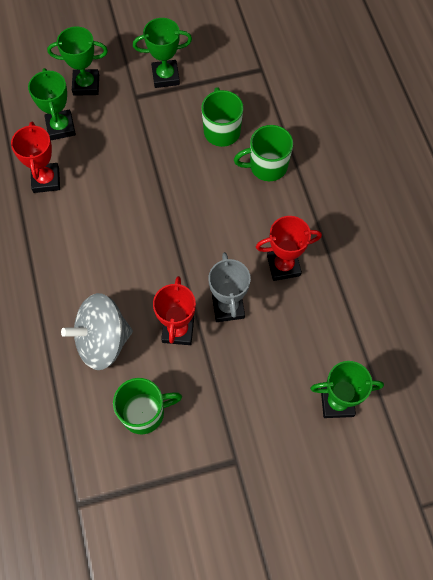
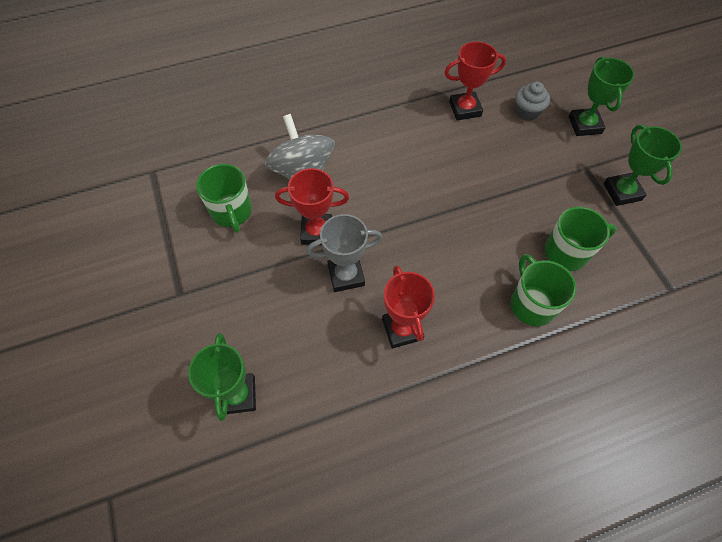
camera: 85 degrees right, 5 degrees down
green trophy [28,68,76,140] -> grey cupcake [515,82,550,121]

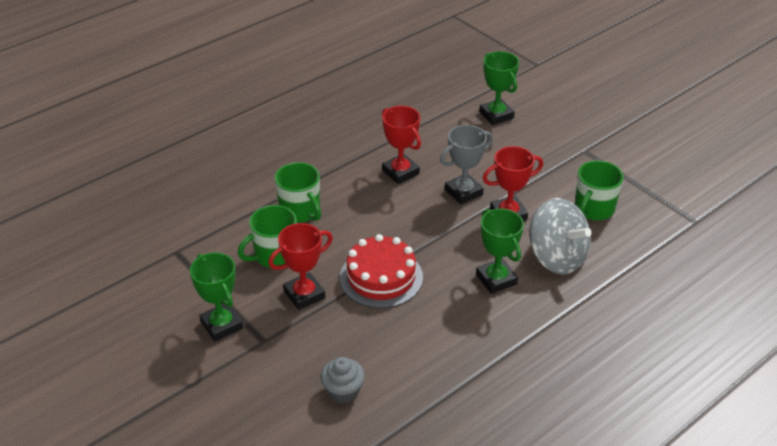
camera: 160 degrees right, 20 degrees down
green mug [196,164,252,233] -> green mug turned 105 degrees counterclockwise [575,160,624,221]
red trophy [444,41,506,121] -> red trophy moved to [268,223,333,310]
green trophy [569,57,634,136] -> green trophy moved to [476,208,524,294]
none -> red cake [340,234,423,308]

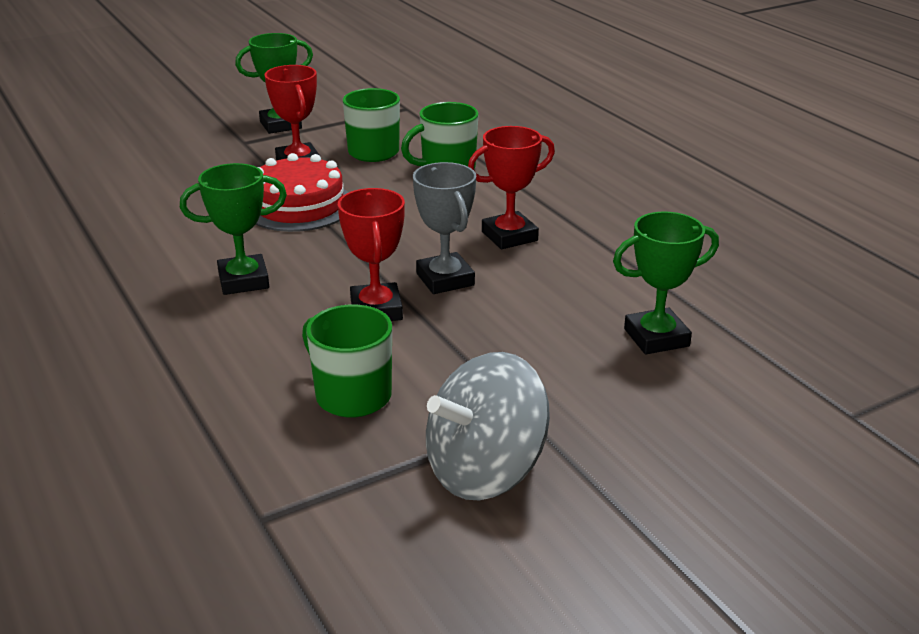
camera: 100 degrees right, 10 degrees down
grey cupcake [320,357,365,403] -> none
grey spinning top [530,198,592,274] -> grey spinning top moved to [426,352,550,500]

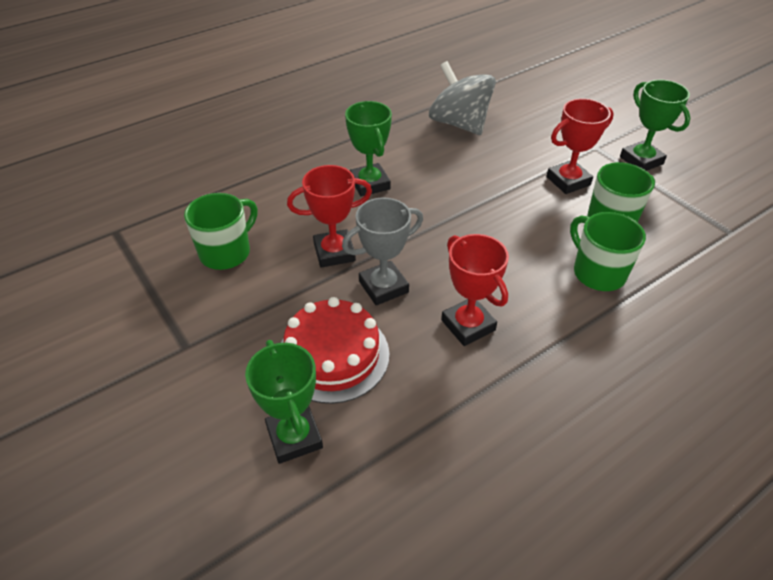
camera: 85 degrees right, 15 degrees up
red cake [255,153,349,232] -> red cake moved to [281,297,389,404]
grey spinning top [426,352,550,500] -> grey spinning top moved to [429,61,496,135]

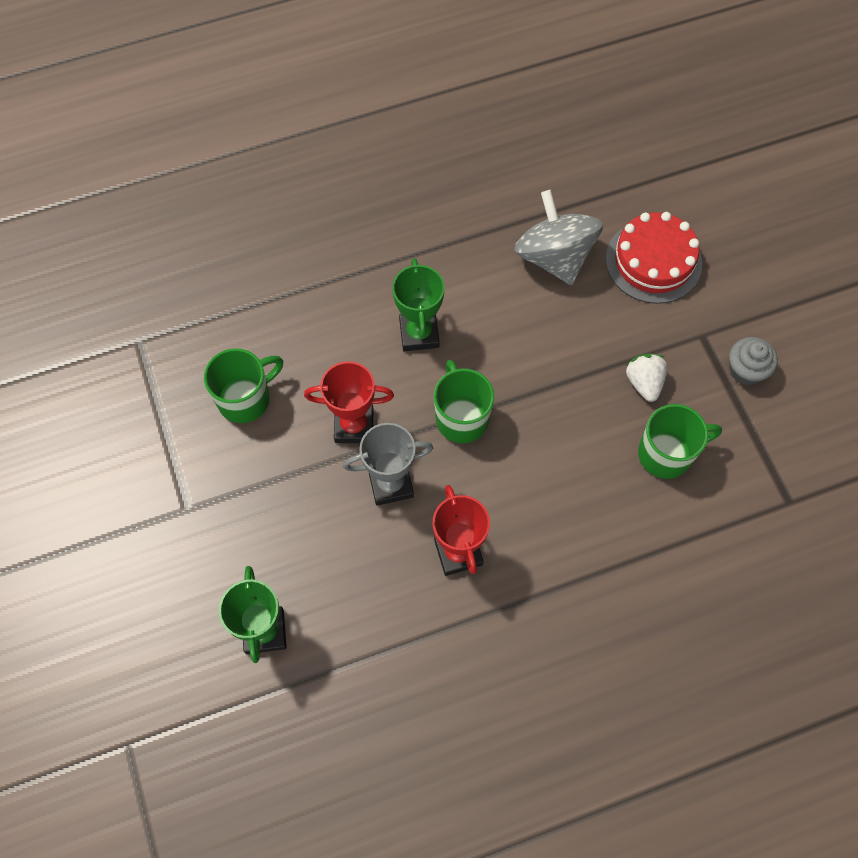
camera: 15 degrees right, 20 degrees up
red cake [281,297,389,404] -> red cake moved to [606,212,702,304]
red trophy [546,98,614,194] -> white strawberry [626,354,668,402]
green mug [570,212,646,291] -> green mug moved to [434,360,494,443]
green trophy [620,80,690,171] -> grey cupcake [729,337,778,385]

